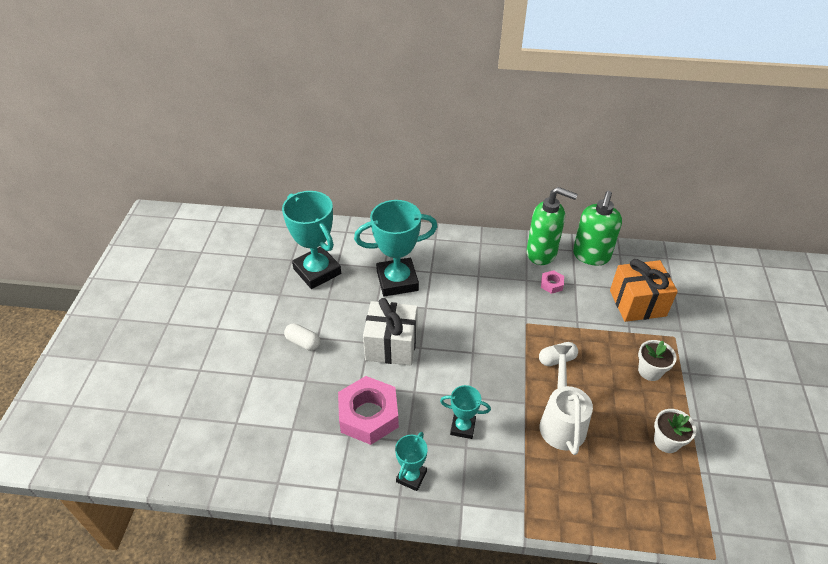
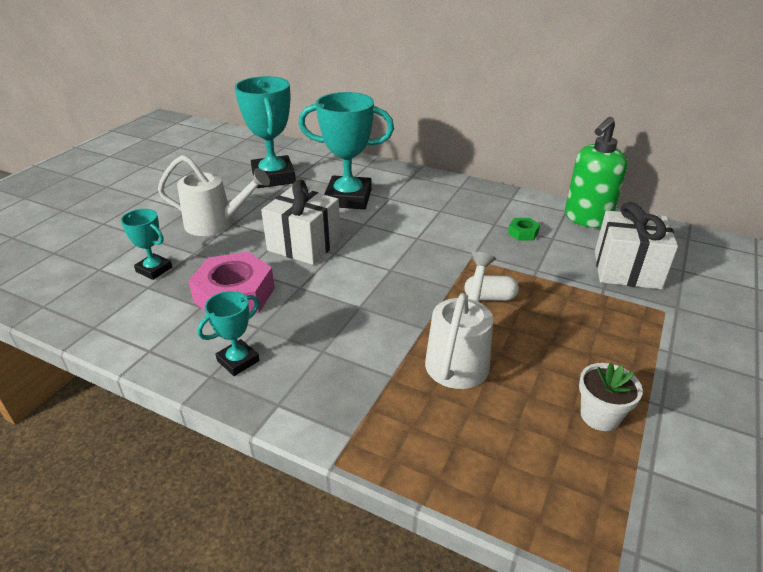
camera: 20 degrees right, 10 degrees down
white capsule [284,323,320,351] -> white watering can [158,155,270,236]
turquoise trophy [440,385,491,439] -> turquoise trophy moved to [121,209,172,280]
green soap dispenser [527,187,578,265] -> none
pink nut [541,270,564,294] -> green nut [508,218,540,241]
orange gift [610,259,678,322] -> white gift [595,202,678,289]
white flower pot [638,340,677,381] -> none

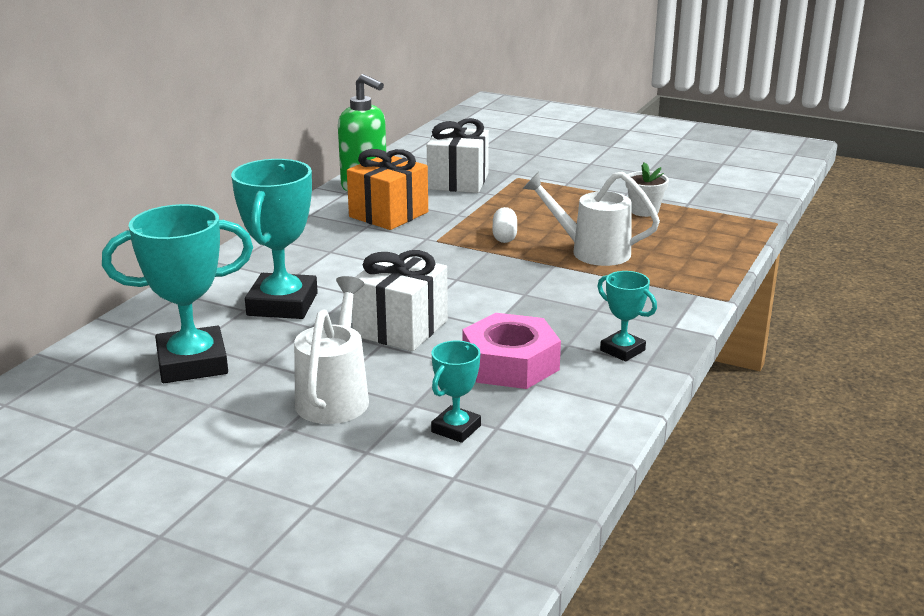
camera: 90 degrees left, 10 degrees down
green nut [508,218,540,241] -> orange gift [347,149,428,230]

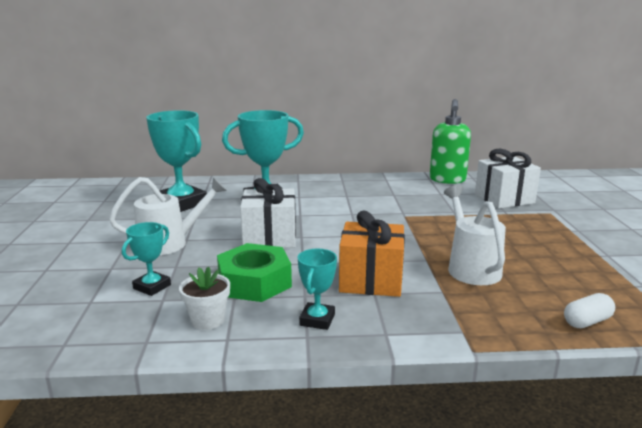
camera: 60 degrees right, 5 degrees down
orange gift [347,149,428,230] -> orange gift moved to [339,211,405,297]
turquoise trophy [431,341,481,443] -> turquoise trophy turned 60 degrees counterclockwise [122,222,171,296]
pink nut [462,313,561,389] -> green nut [217,243,292,302]
white capsule [492,207,517,243] -> white capsule moved to [564,293,615,328]
white flower pot [625,162,669,217] -> white flower pot moved to [179,266,230,330]

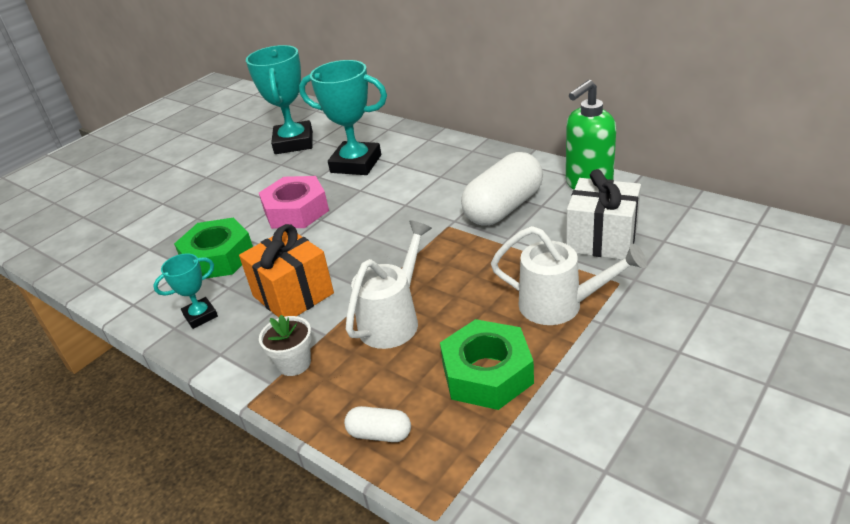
camera: 45 degrees right, 15 degrees up
white watering can [109,177,227,255] -> white watering can moved to [491,226,647,325]
turquoise trophy [122,222,171,296] -> none
white flower pot [179,266,230,330] -> white flower pot moved to [259,315,312,376]
white gift [240,178,296,248] -> pink nut [259,176,329,229]
none -> green nut [440,319,534,410]
none -> white capsule [461,152,543,226]

